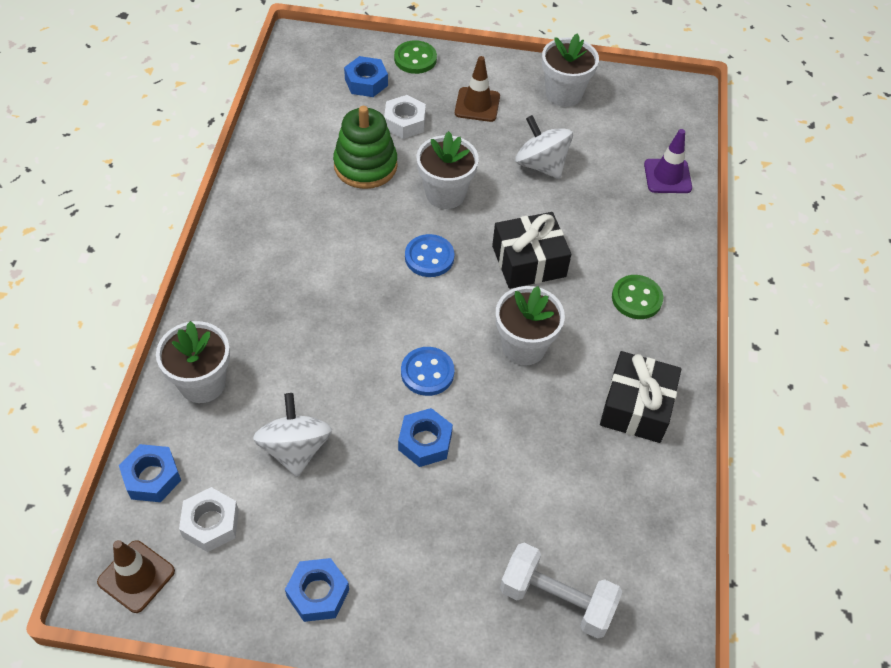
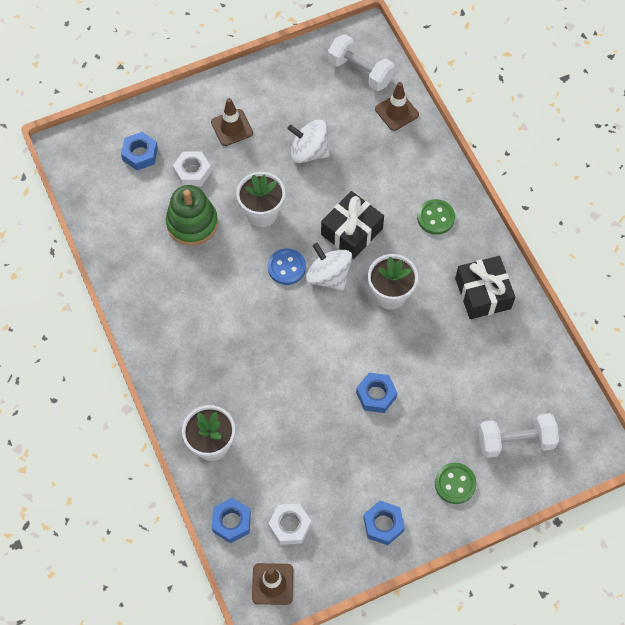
camera: 30 degrees left, 10 degrees up
white spinning top [253,393,332,477] -> white spinning top moved to [306,243,352,291]
green button [394,40,437,74] -> green button moved to [435,463,477,504]
blue button [401,347,455,396] -> none
white flower pot [542,33,599,107] -> none
purple traffic cone [644,129,692,193] -> brown traffic cone [375,82,419,131]
none -> white dumbbell [328,34,395,91]

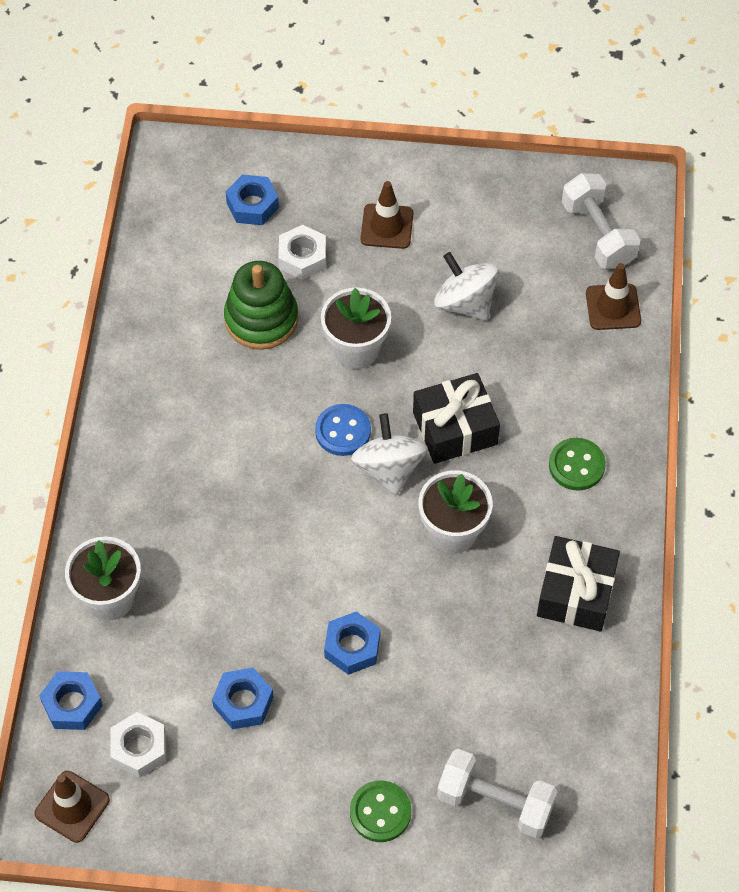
camera: 30 degrees right, 5 degrees down
blue nut [363,501,405,545] -> blue nut moved to [212,668,273,729]

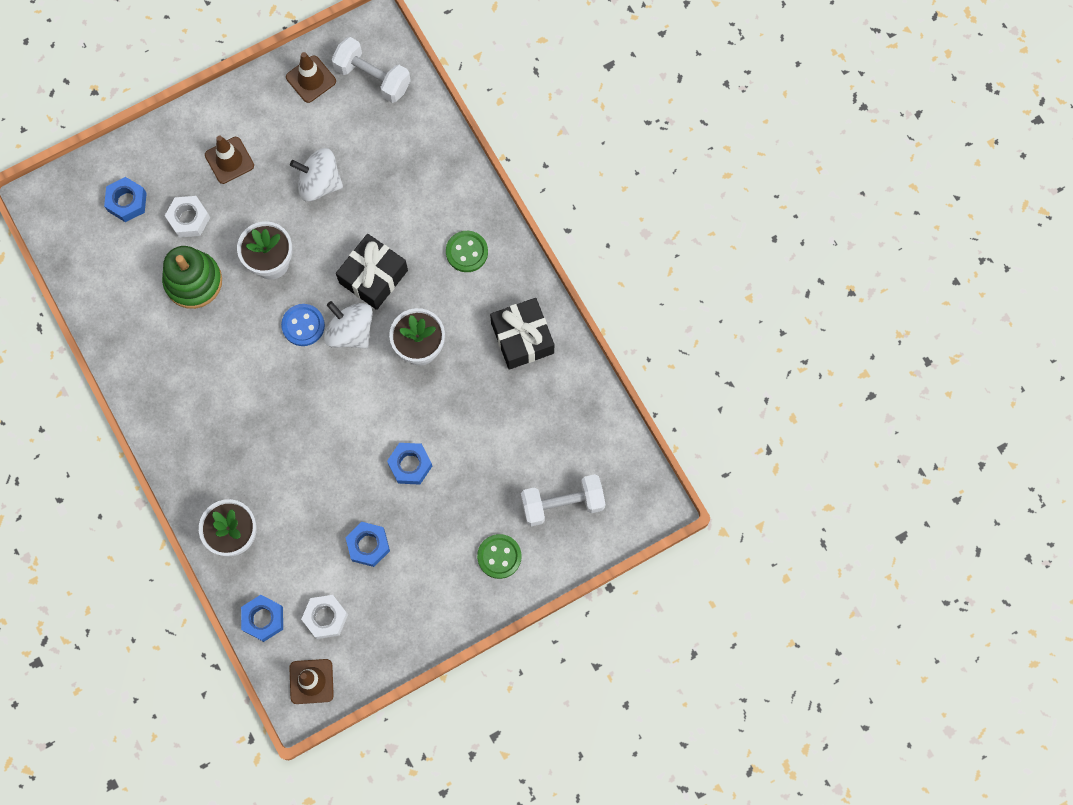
camera: 35 degrees left, 15 degrees up
brown traffic cone [586,263,641,330] -> brown traffic cone moved to [286,52,336,103]

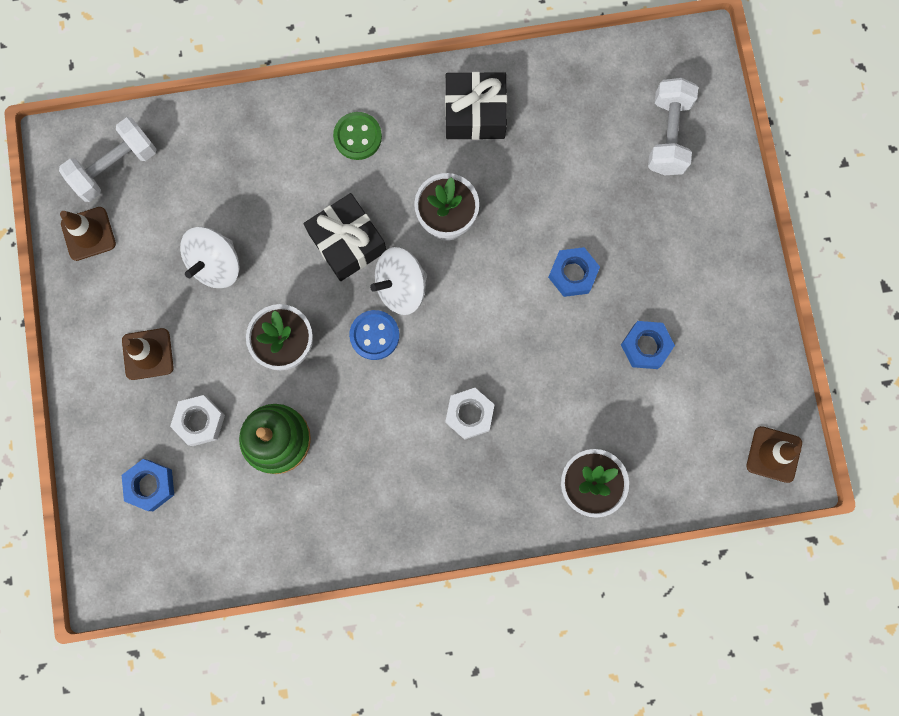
camera: 70 degrees left, 5 degrees up
blue nut [241,595,283,642] -> none
white nut [301,595,348,639] -> white nut moved to [445,388,495,440]
green button [477,534,521,579] -> none

